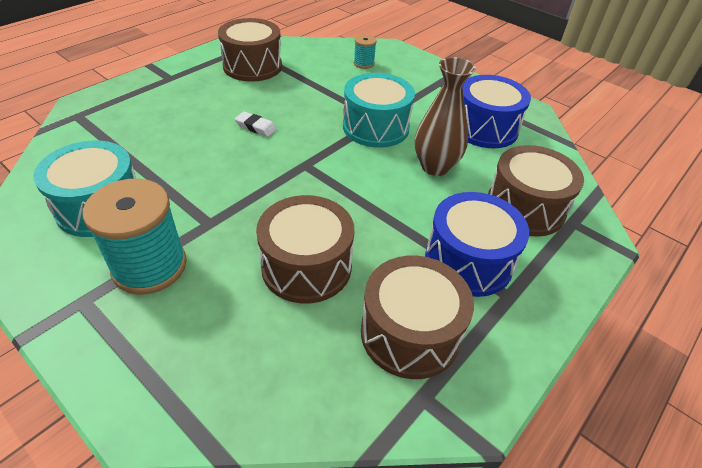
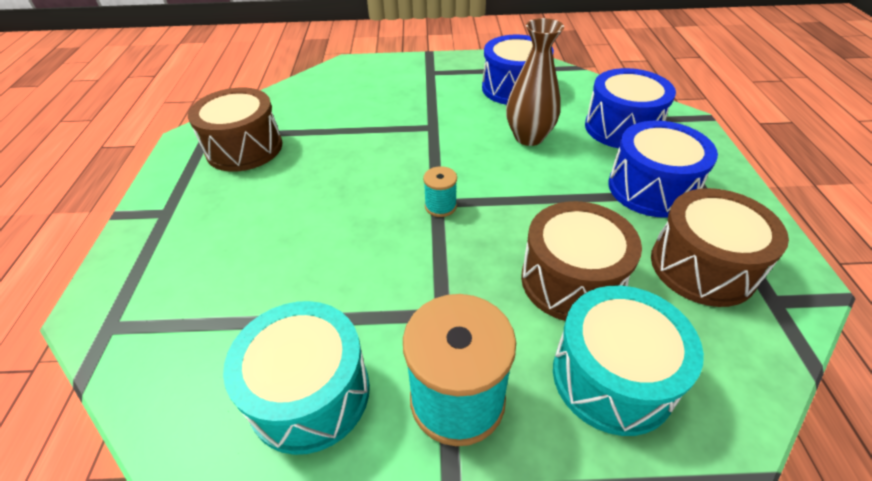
camera: 40 degrees left, 0 degrees up
white eraser [235,111,277,137] -> none
turquoise drum [343,73,415,148] -> turquoise drum moved to [553,286,704,436]
turquoise spool [354,35,377,69] -> turquoise spool moved to [423,166,457,217]
brown drum [488,145,584,237] -> blue drum [585,68,676,148]

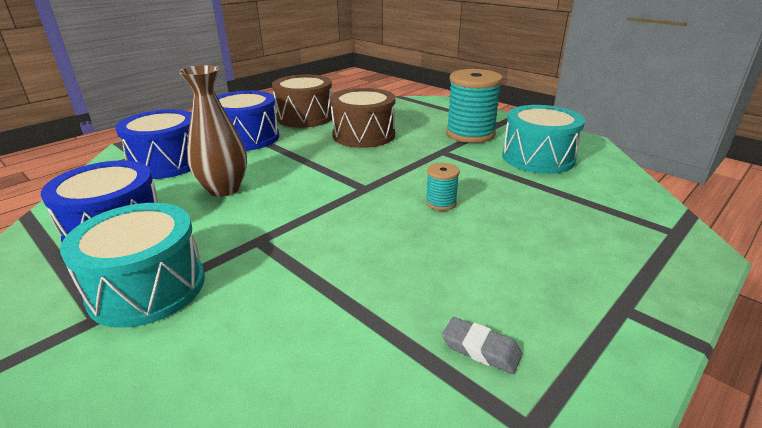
camera: 135 degrees left, 15 degrees down
brown drum [188,88,282,172] -> grey eraser [442,317,522,374]
turquoise spool [423,166,457,217] -> turquoise spool moved to [426,163,460,211]
turquoise drum [553,286,704,436] -> turquoise drum moved to [60,203,205,328]

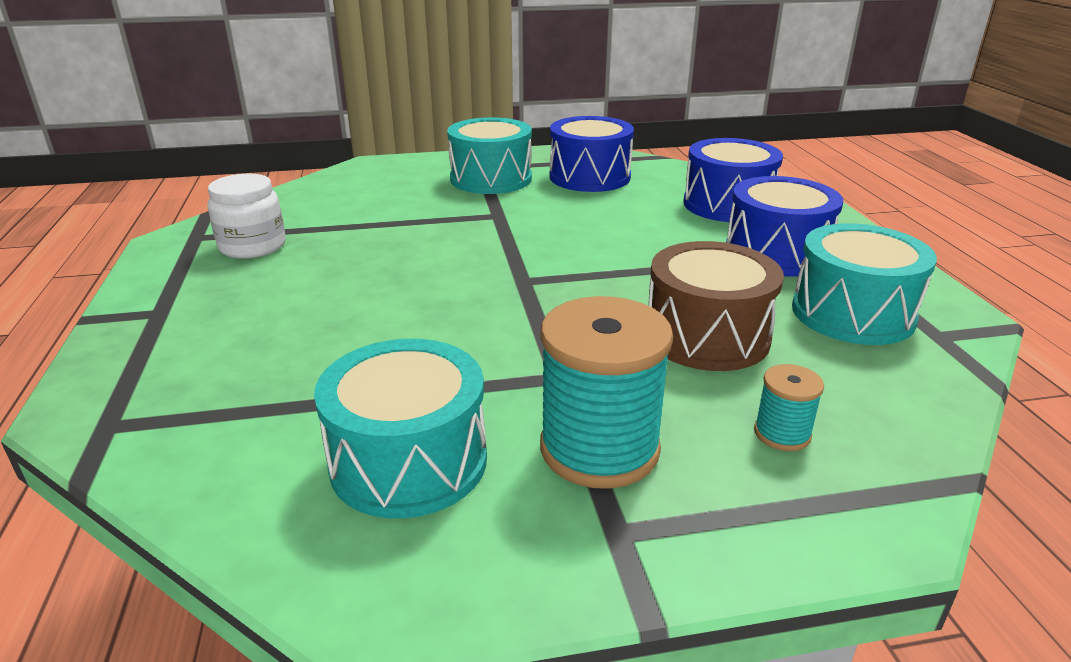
camera: 125 degrees right, 0 degrees up
brown vase [178,65,247,197] -> none
brown drum [272,75,332,128] -> turquoise drum [792,223,937,345]
turquoise spool [426,163,460,211] -> turquoise spool moved to [754,364,824,451]
grey eraser [442,317,522,374] -> white jar [207,174,286,259]

